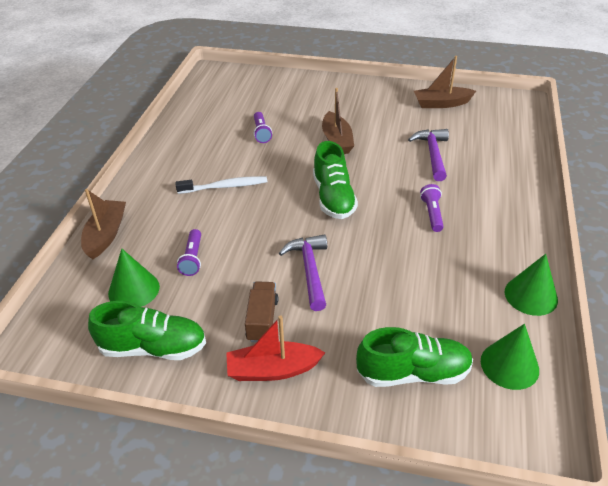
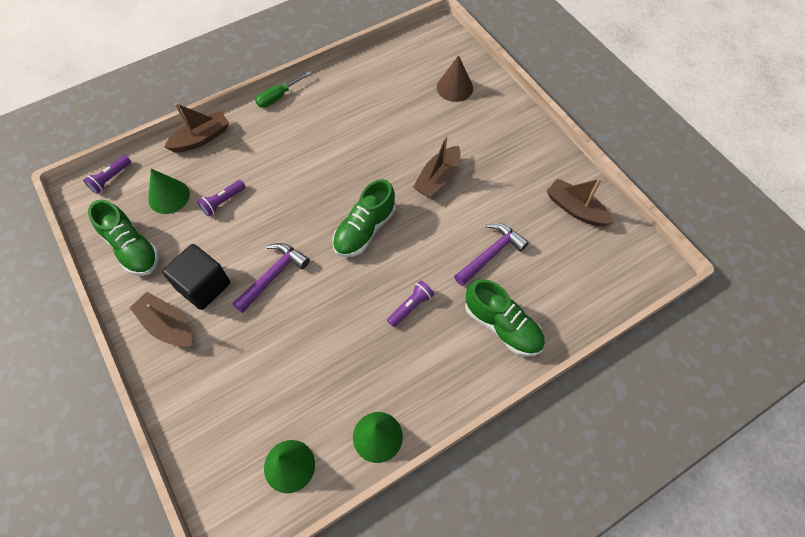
camera: 45 degrees right, 20 degrees up
white toothbrush [176,176,267,194] -> none
red boat [226,316,325,381] -> brown boat [130,292,192,347]
brown truck [245,281,279,342] -> black cube [162,244,230,310]
purple flashlight [254,112,272,143] -> purple flashlight moved to [83,155,131,194]
green shoe [356,327,473,387] -> green shoe moved to [465,279,545,356]
none -> green screwdriver [255,71,311,108]
none -> brown cone [437,55,473,102]

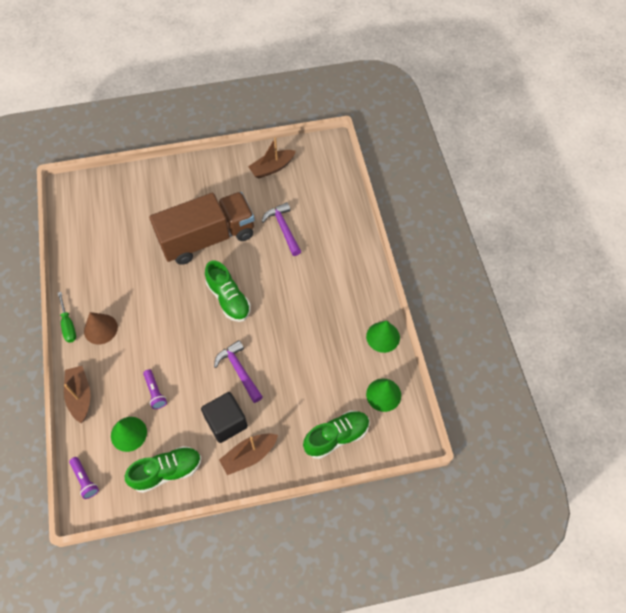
camera: 70 degrees left, 0 degrees up
purple flashlight [387,280,434,327] -> none
brown boat [413,136,461,198] -> brown truck [149,192,255,265]
brown cone [437,55,473,102] -> brown cone moved to [84,312,118,345]
green shoe [465,279,545,356] -> green shoe moved to [303,410,370,459]

